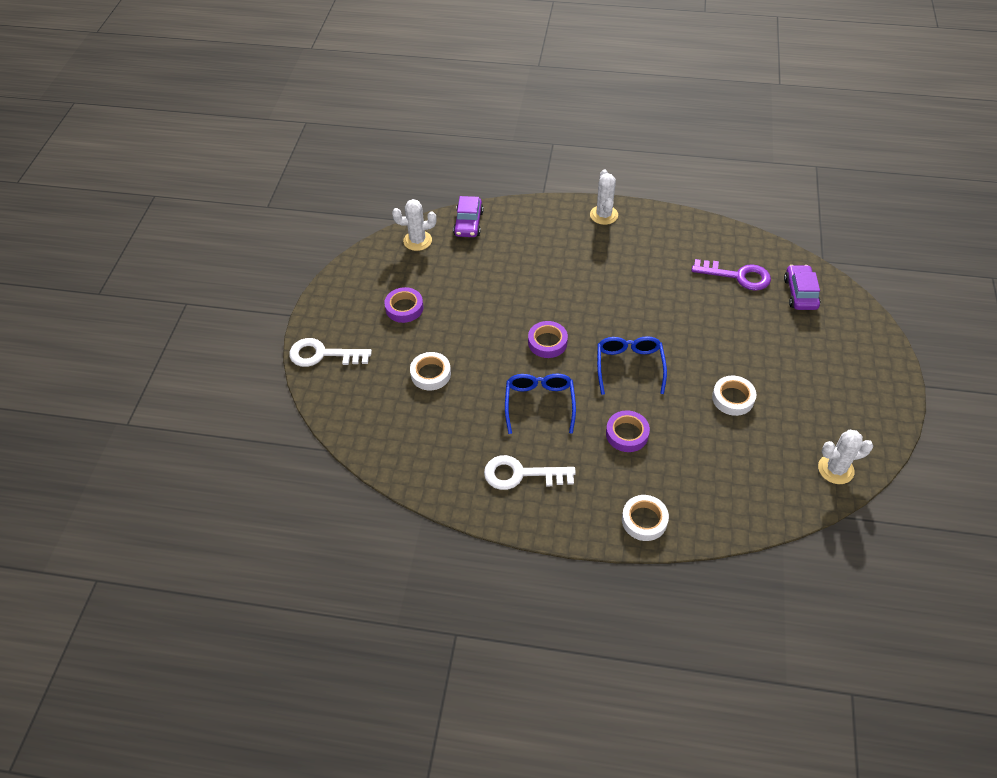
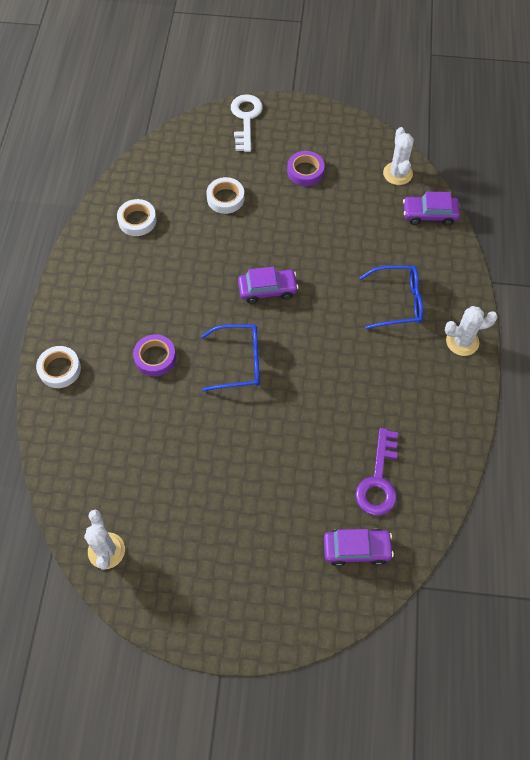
camera: 85 degrees right, 10 degrees up
white key [484,455,576,490] -> none
blue glasses [505,374,576,434] -> blue glasses moved to [359,265,423,329]
purple tape [528,321,568,358] -> purple car [238,266,299,304]
white tape [712,376,756,416] -> white tape moved to [117,199,157,236]

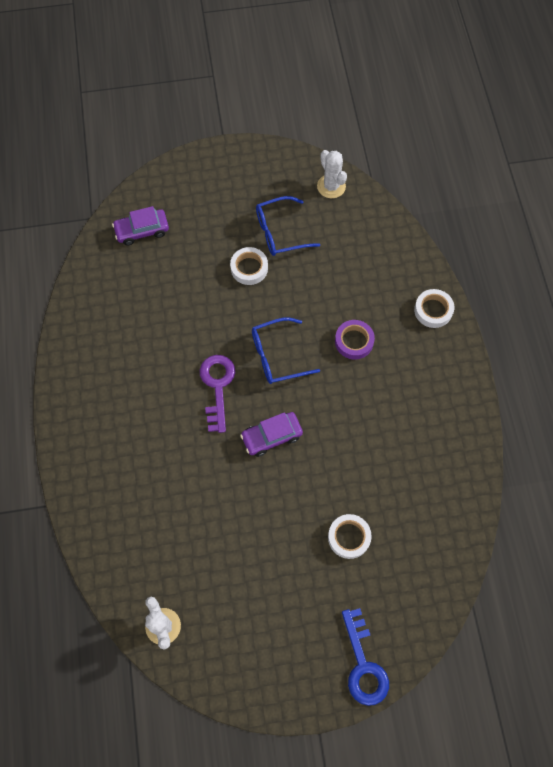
camera: 165 degrees right, 5 degrees up
white tape [117,199,157,236] -> white tape moved to [230,247,268,285]
white key [231,94,263,152] -> blue key [342,608,389,706]
purple tape [287,151,325,186] -> none
purple key [355,428,398,516] -> purple key moved to [200,355,235,433]
blue glasses [359,265,423,329] -> blue glasses moved to [256,196,320,256]
purple car [403,191,460,226] -> none
white cactus [445,306,498,356] -> none

